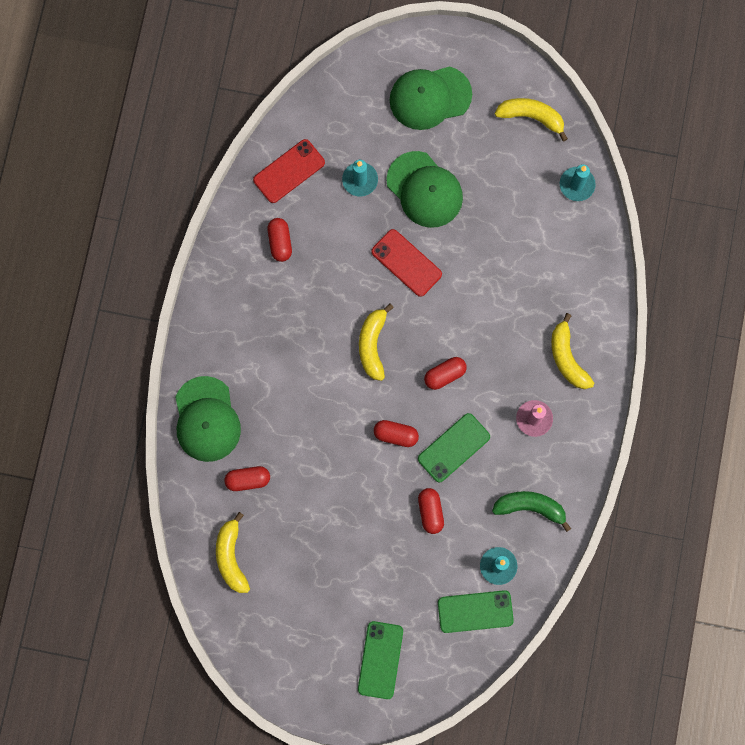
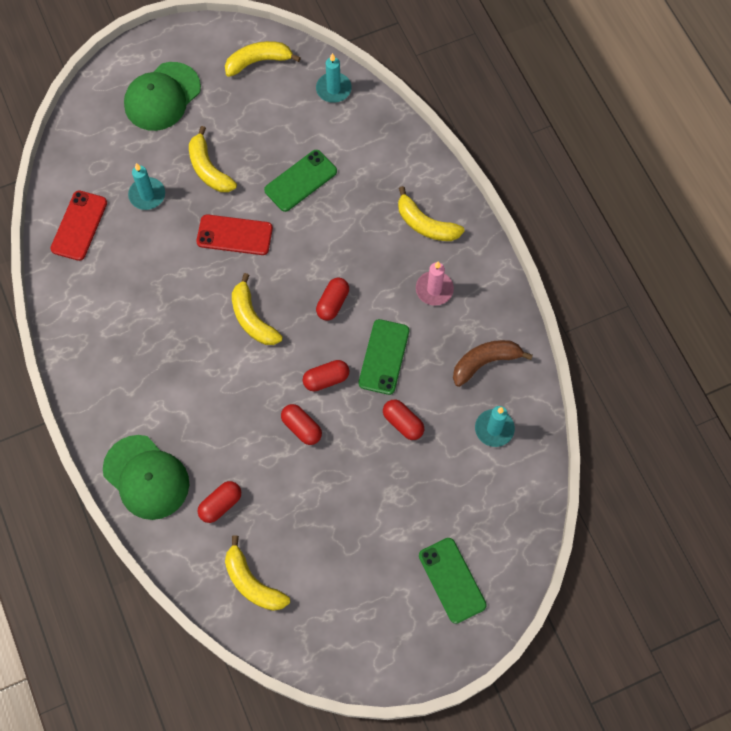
camera: 35 degrees left, 10 degrees down
red capsule [267,218,292,262] -> red capsule moved to [281,404,322,445]
green cap [386,151,463,228] -> yellow banana [189,126,237,192]
green phone [438,590,514,633] -> green phone moved to [264,150,337,212]
green banana [492,491,571,532] -> brown banana [453,340,533,387]

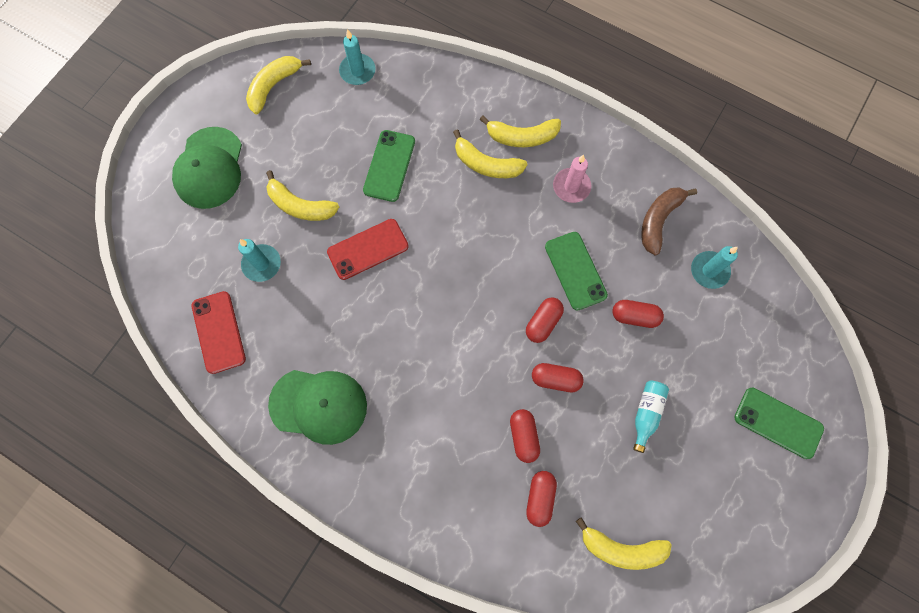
camera: 35 degrees left, 5 degrees up
green cap [103,435,189,520] -> green cap moved to [268,370,367,445]
yellow banana [232,273,283,345] -> yellow banana moved to [453,129,528,178]
red capsule [316,278,349,321] -> red capsule moved to [510,409,540,463]
none -> turquoise bottle [633,381,669,453]

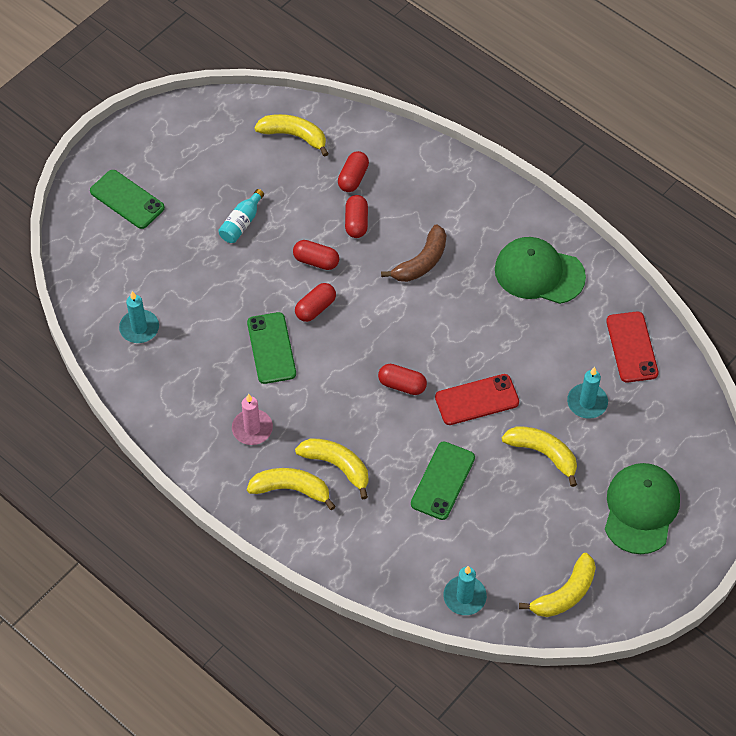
camera: 170 degrees left, 15 degrees down
red capsule [612,300,664,328] -> red capsule moved to [378,364,427,395]
brown banana [641,187,697,255] -> brown banana moved to [381,224,446,282]

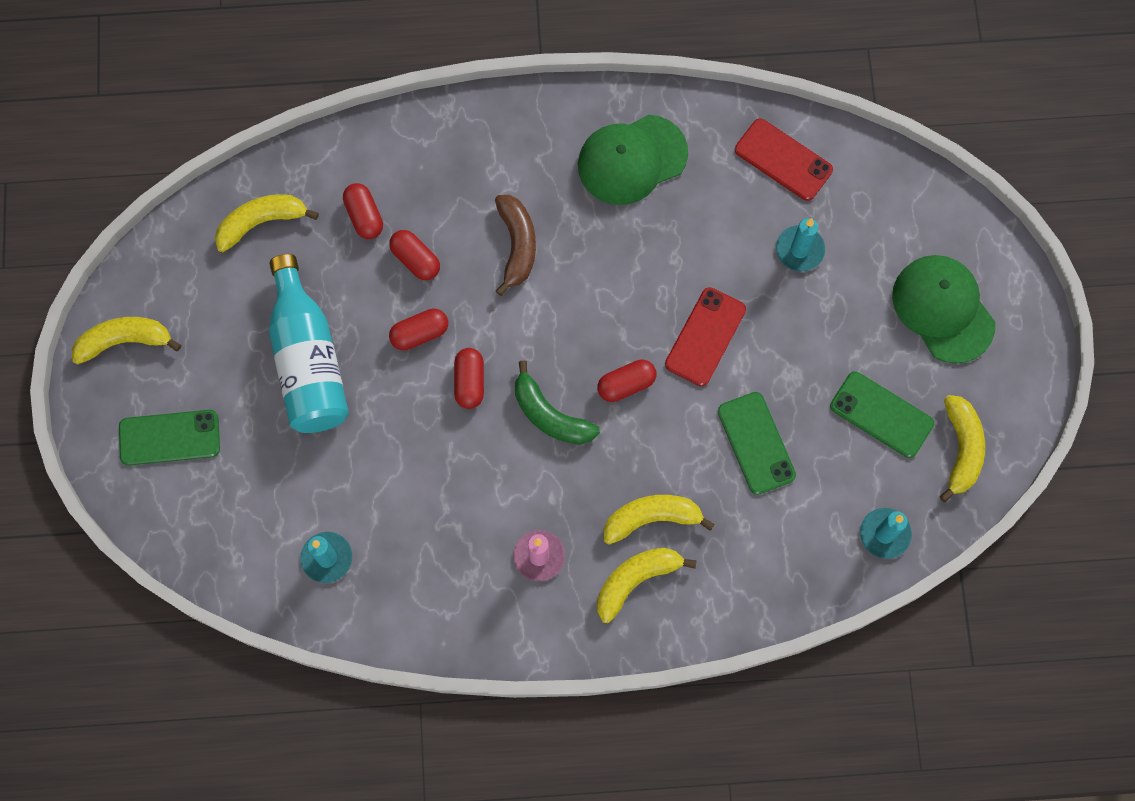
camera: 45 degrees left, 15 degrees up
turquoise bottle [218,189,264,243] -> turquoise bottle [269,254,349,433], size x2.14
green phone [247,312,296,384] -> green phone moved to [830,371,934,458]
yellow banana [502,426,577,487] -> yellow banana moved to [72,317,181,365]
none -> green banana [515,360,600,445]

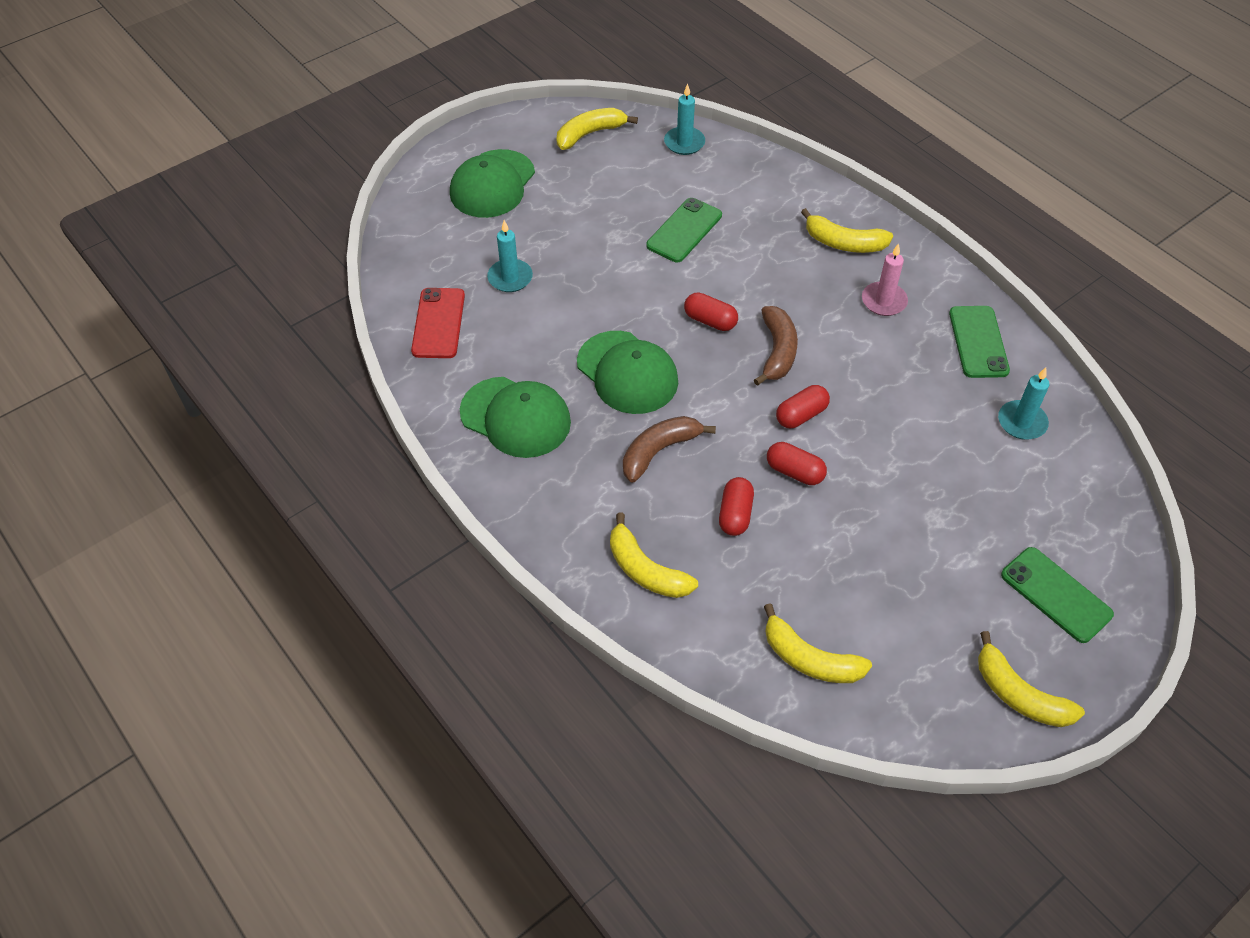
camera: 125 degrees left, 20 degrees down
turquoise bottle [269,254,349,433] -> none
red capsule [343,183,383,239] -> none
green banana [515,360,600,445] -> brown banana [754,306,798,386]
yellow banana [604,495,715,544] -> yellow banana moved to [610,513,698,598]
red phone [665,287,746,386] -> none
green phone [830,371,934,458] -> green phone moved to [949,306,1010,378]
none -> green cap [577,331,678,414]

